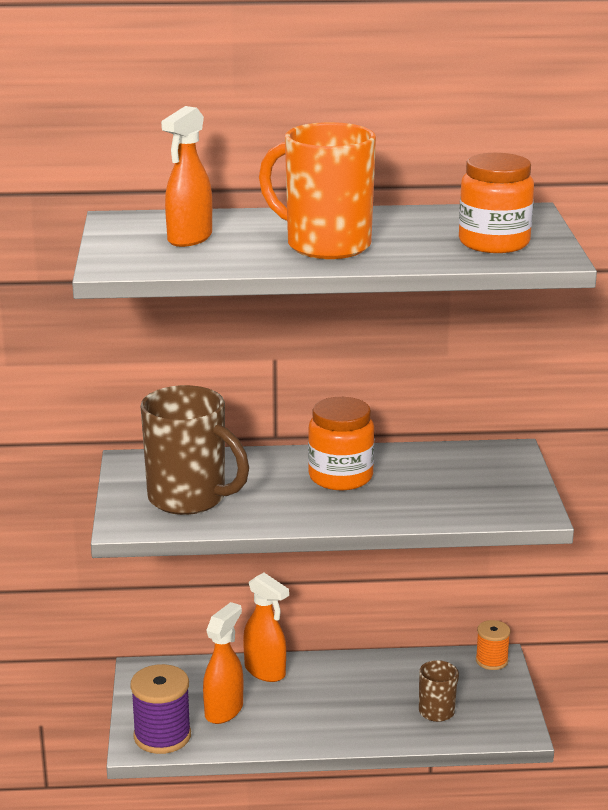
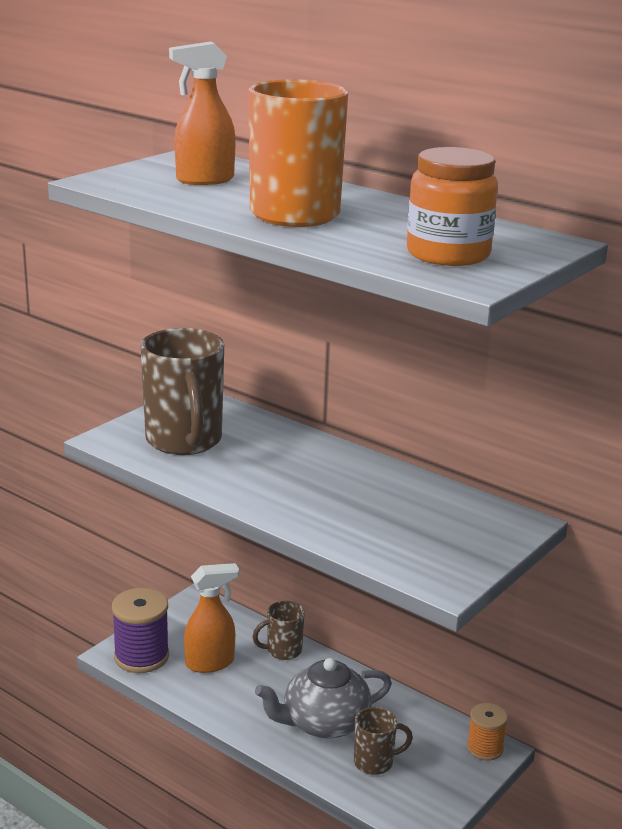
camera: 40 degrees right, 0 degrees up
orange spray bottle [243,573,289,682] -> brown mug [252,601,305,660]
orange jar [308,397,374,490] -> none
none -> grey teapot [255,658,392,739]

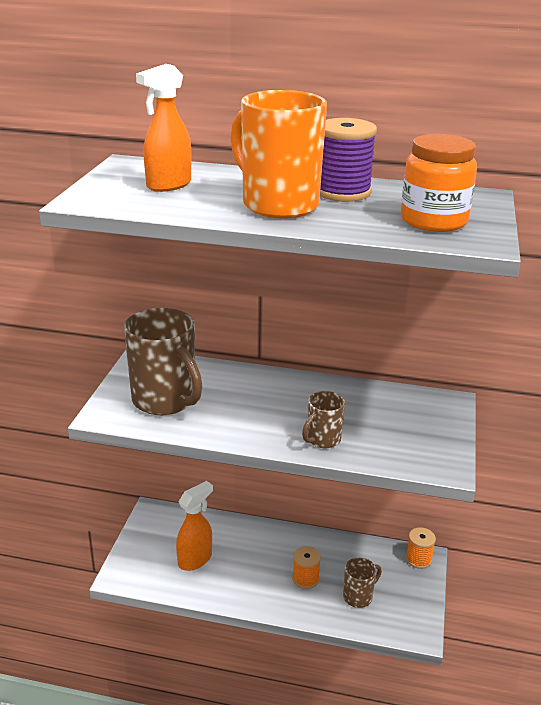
camera: 25 degrees left, 5 degrees up
purple spool [112,588,169,673] -> purple spool moved to [320,118,377,202]
brown mug [252,601,305,660] -> brown mug moved to [302,391,345,448]
grey teapot [255,658,392,739] -> orange spool [292,546,321,589]

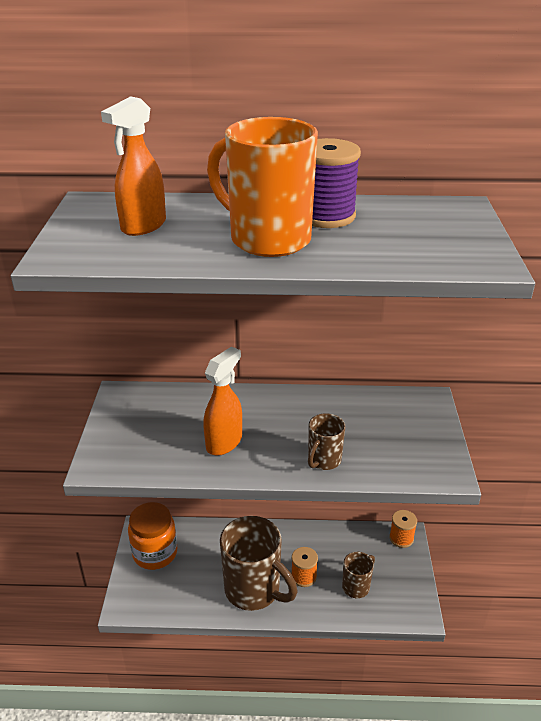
camera: 10 degrees left, 5 degrees up
brown mug [124,308,203,415] -> brown mug moved to [220,516,297,611]
orange spray bottle [176,481,213,571] -> orange spray bottle moved to [203,347,242,456]
orange jar [401,134,477,232] -> orange jar moved to [128,502,177,570]

